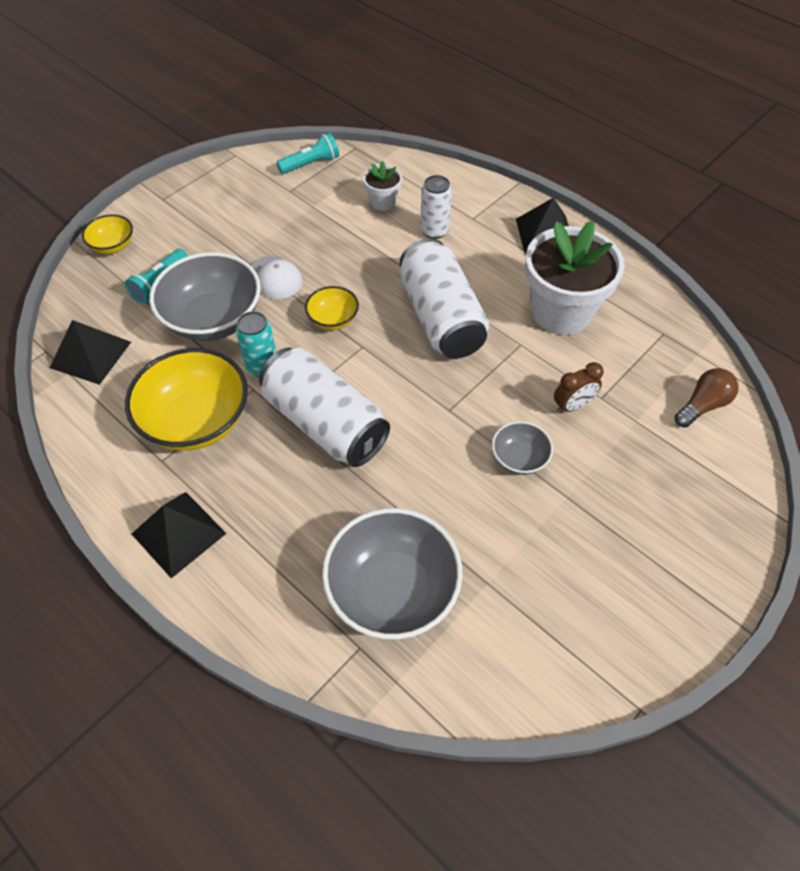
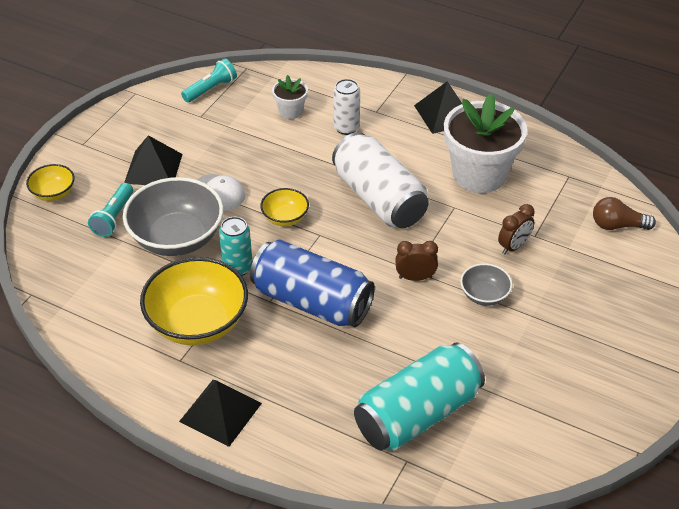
camera: 15 degrees left, 10 degrees down
black pyramid [50,320,131,385] -> black pyramid moved to [124,135,182,185]
white can [259,348,390,467] -> blue can [250,239,375,327]
grey bowl [322,508,463,639] -> turquoise can [354,342,485,451]
brown light bulb [675,368,739,427] -> brown light bulb turned 120 degrees counterclockwise [593,197,656,230]
none -> brown clock [395,241,438,281]

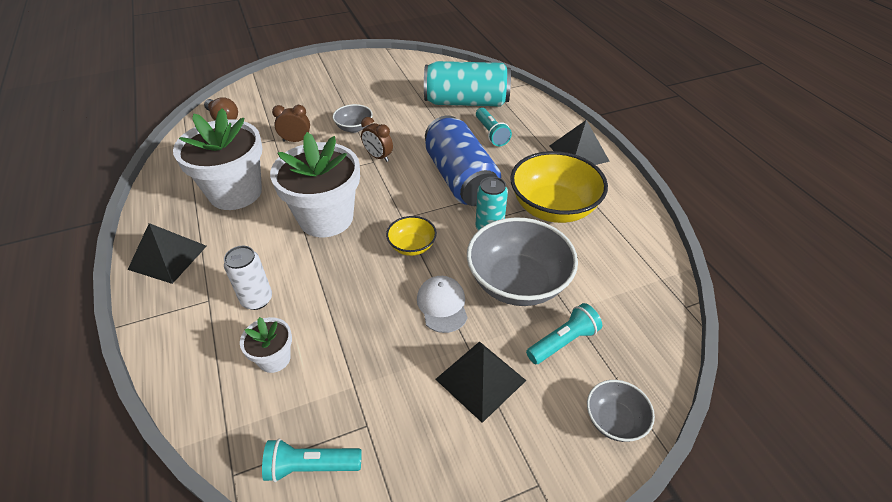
camera: 140 degrees left, 0 degrees up
yellow bowl [26,164,75,201] -> grey bowl [587,380,655,442]
white can [332,132,429,228] -> white flower pot [270,132,360,237]
none -> turquoise flashlight [476,108,512,146]

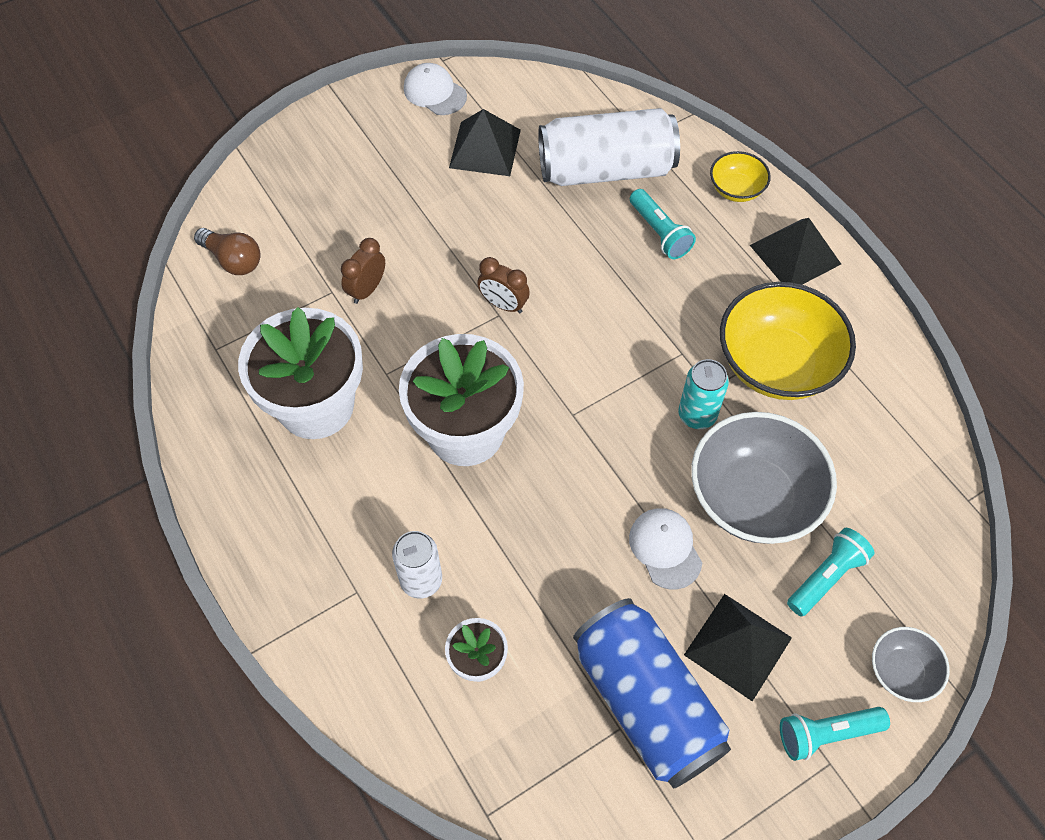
camera: 10 degrees left, 15 degrees up
black pyramid [128,223,207,284] -> black pyramid moved to [449,109,521,176]
turquoise flashlight [262,439,362,482] -> turquoise flashlight moved to [780,707,890,761]
brown clock [272,105,310,142] -> brown clock turned 45 degrees counterclockwise [341,238,385,304]
grey bowl [333,104,373,133] -> none
yellow bowl [386,216,437,256] -> yellow bowl moved to [710,151,771,202]
turquoise can [424,61,511,107] -> white can [538,108,680,186]
blue can [425,116,501,206] -> blue can moved to [573,598,731,788]
none -> white cap [404,63,467,115]

